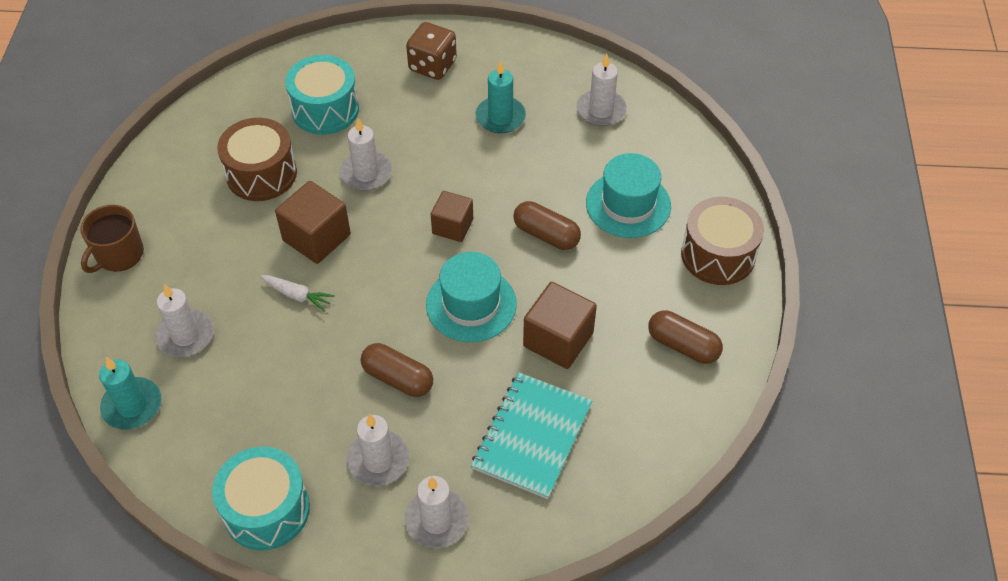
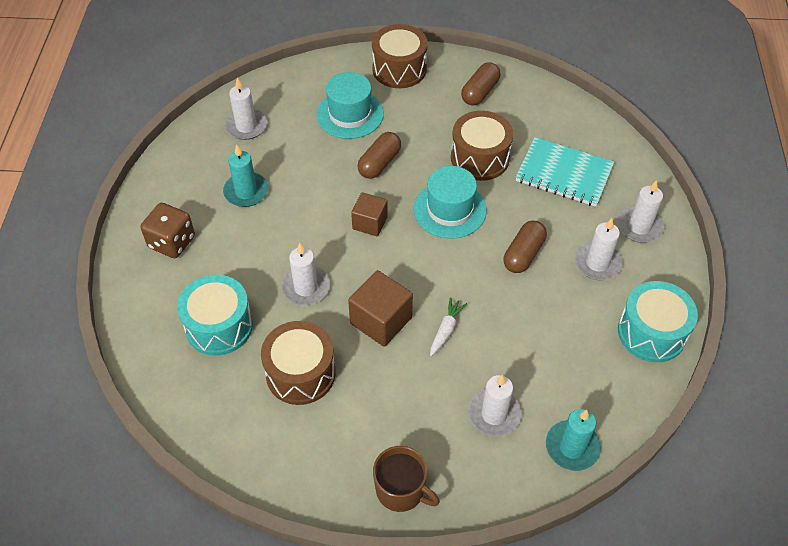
camera: 90 degrees left, 0 degrees up
brown cube [523,282,597,369] -> brown drum [451,111,513,181]

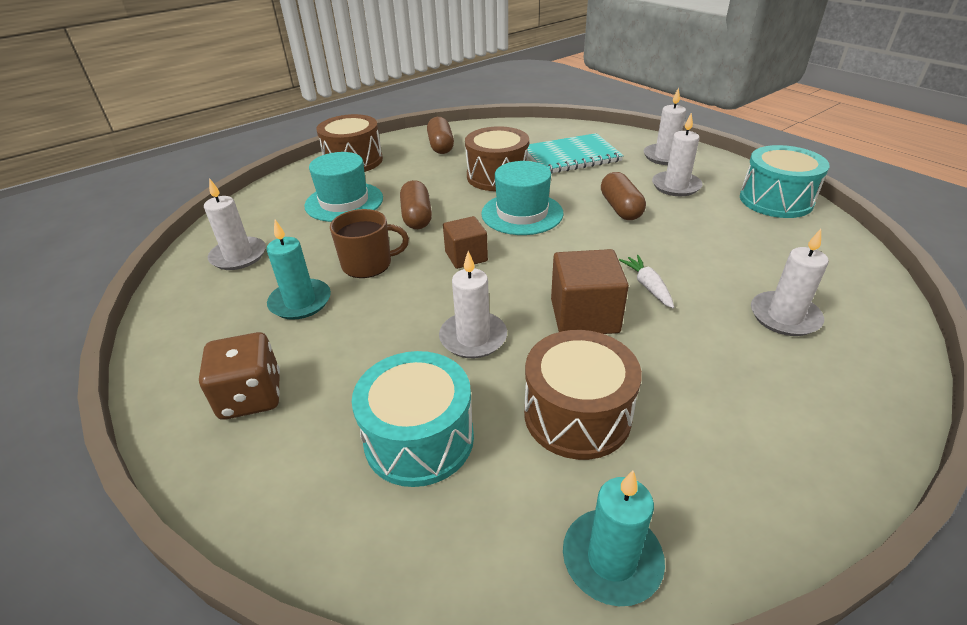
camera: 40 degrees left, 15 degrees down
brown mug [373,446,440,512] -> brown mug moved to [330,209,409,278]
turquoise candle [546,409,601,471] -> turquoise candle moved to [563,471,665,606]

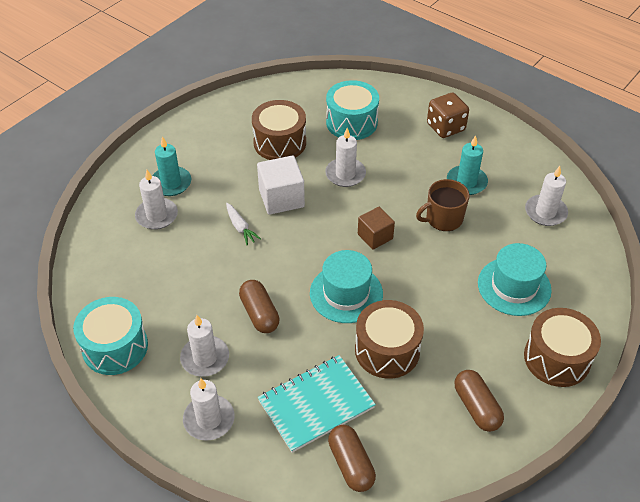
camera: 165 degrees right, 10 degrees up
brown capsule [400,180,432,229] -> brown capsule moved to [328,425,376,492]
brown cube [551,249,629,334] -> white cube [257,156,305,215]
turquoise candle [563,471,665,606] -> turquoise candle moved to [152,136,191,196]

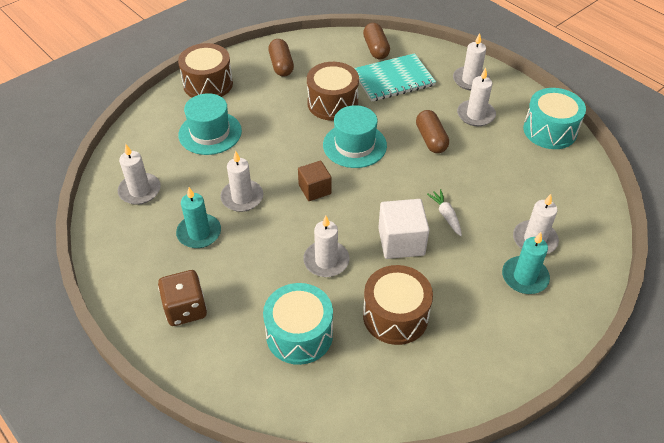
camera: 170 degrees left, 0 degrees up
brown mug [416,179,470,231] -> white candle [220,151,263,212]

